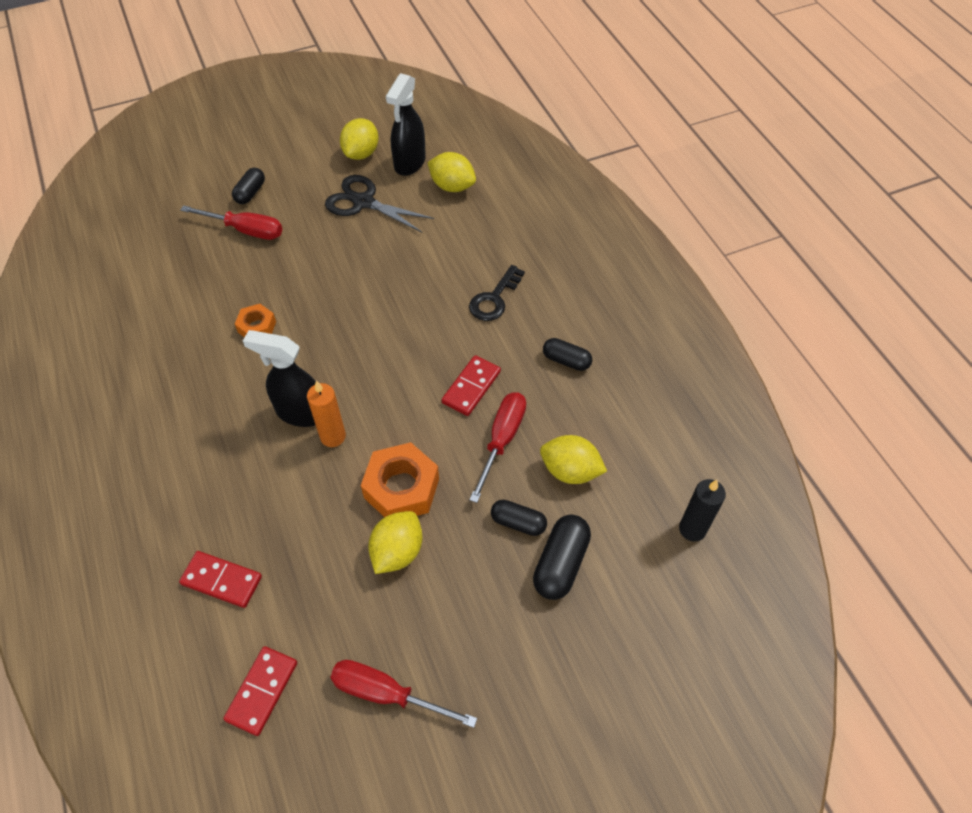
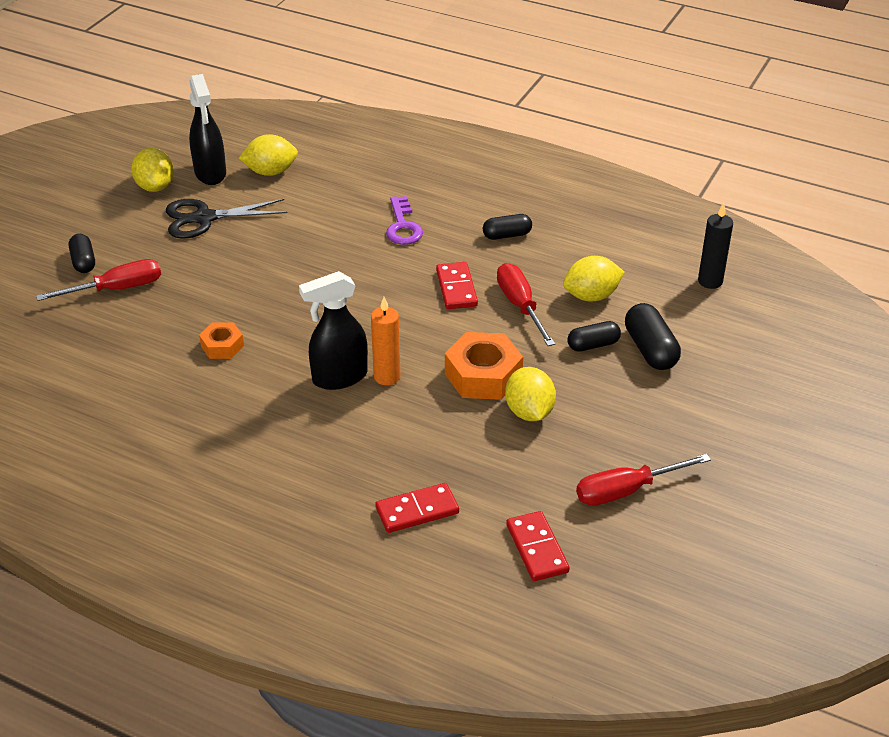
camera: 40 degrees left, 15 degrees down
black key [469,265,525,321] -> purple key [386,196,423,245]

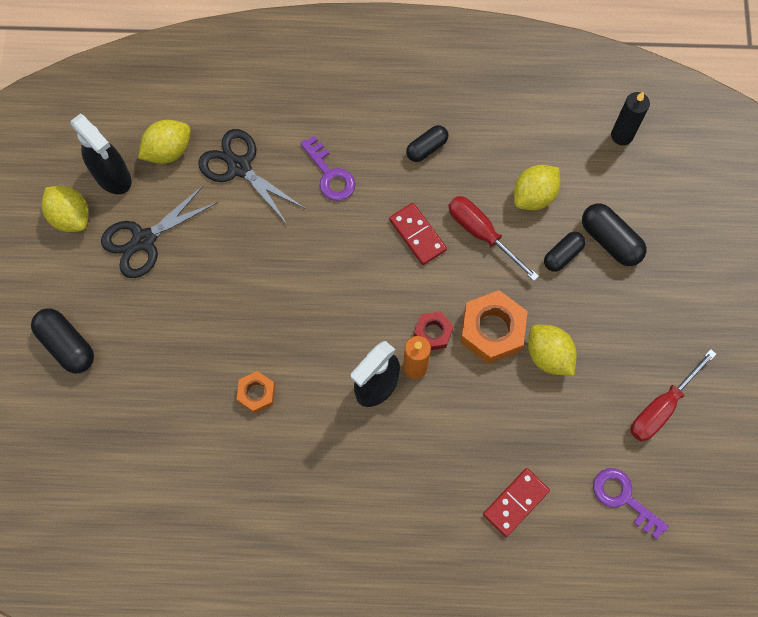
camera: 25 degrees left, 30 degrees up
red screwdriver [36,259,161,301] -> none
black capsule [69,234,95,273] -> black capsule [31,309,94,373], size x1.52
red domino [506,511,569,581] -> purple key [593,468,669,539]
none -> black scissors [198,129,304,224]
none -> red nut [414,311,454,350]

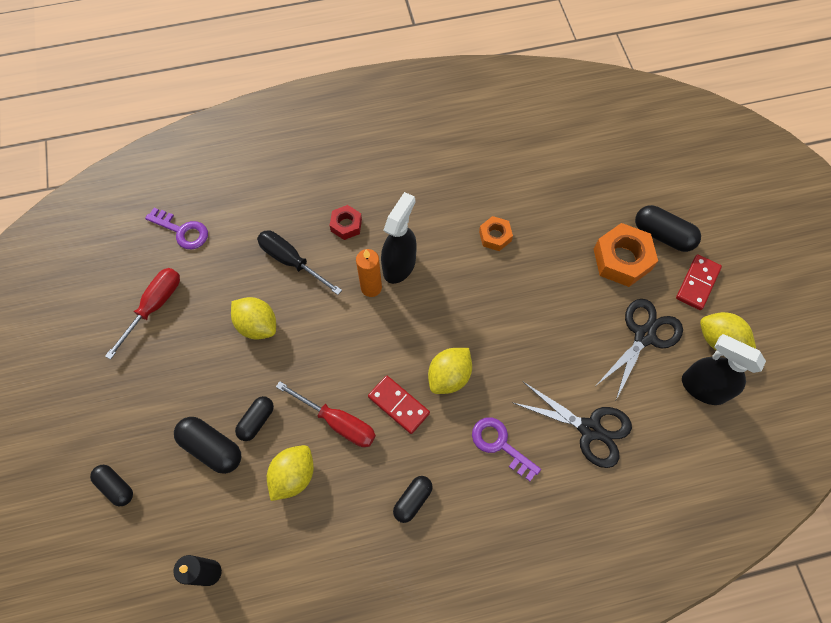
camera: 165 degrees right, 5 degrees down
yellow lemon [138,120,190,164] -> yellow lemon moved to [428,348,472,394]
red nut [414,311,454,350] -> red nut moved to [330,205,362,240]
orange nut [460,290,528,364] -> orange nut moved to [594,223,658,287]
red domino [483,468,550,537] -> red domino moved to [676,254,722,310]
none -> black capsule [90,465,133,506]
none -> black screwdriver [257,230,342,295]

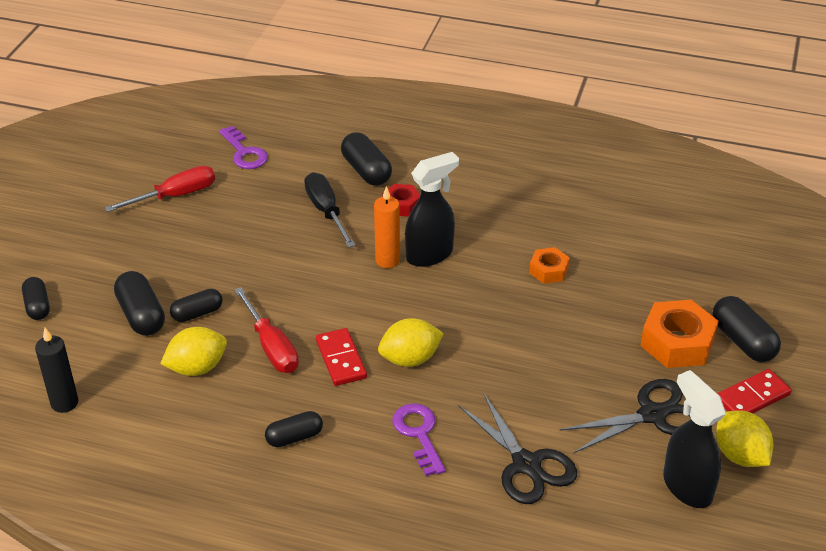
camera: 30 degrees right, 25 degrees down
yellow lemon [231,297,276,340] -> none
none -> black capsule [341,132,392,186]

